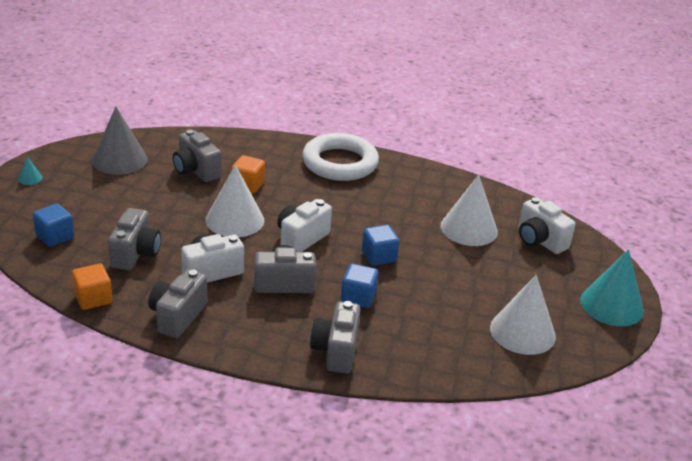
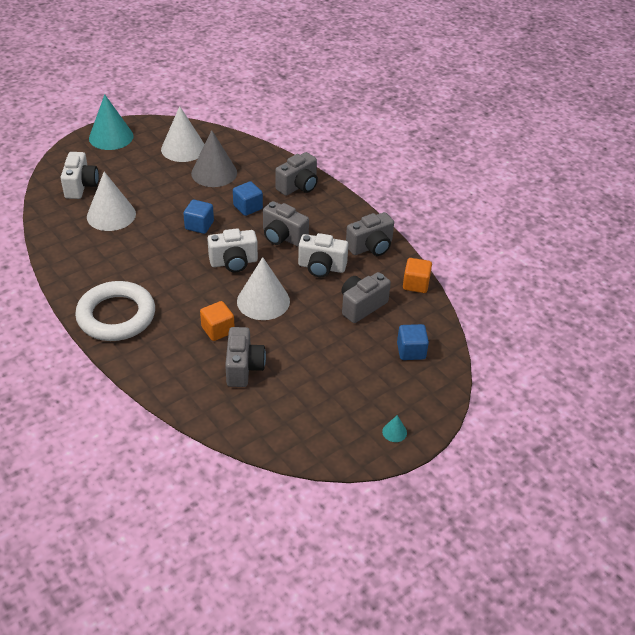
camera: 140 degrees left, 10 degrees up
grey cone [92,107,147,175] -> grey cone moved to [191,130,237,187]

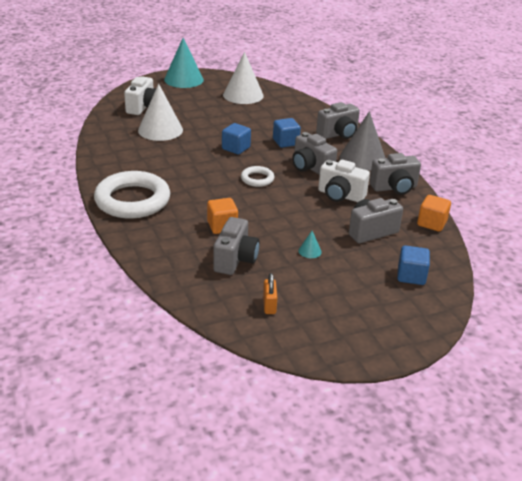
camera: 15 degrees right, 10 degrees down
grey cone [191,130,237,187] -> grey cone moved to [340,111,385,170]
white camera [207,228,258,272] -> white ring [241,166,274,187]
white cone [237,257,290,320] -> none
turquoise cone [382,415,407,442] -> turquoise cone moved to [298,231,322,258]
none -> orange padlock [263,273,277,314]

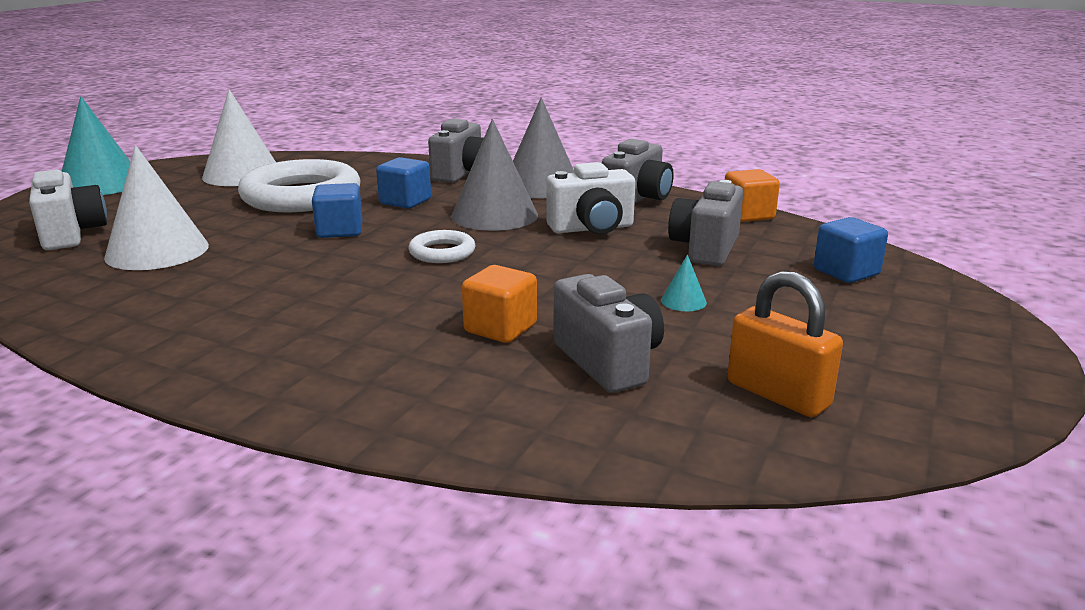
camera: 40 degrees left, 10 degrees down
white ring [94,171,170,219] -> white ring moved to [238,159,360,212]
orange padlock [263,273,277,314] -> orange padlock [727,271,843,417], size x1.58
grey camera [292,132,337,175] -> grey cone [451,119,538,231]

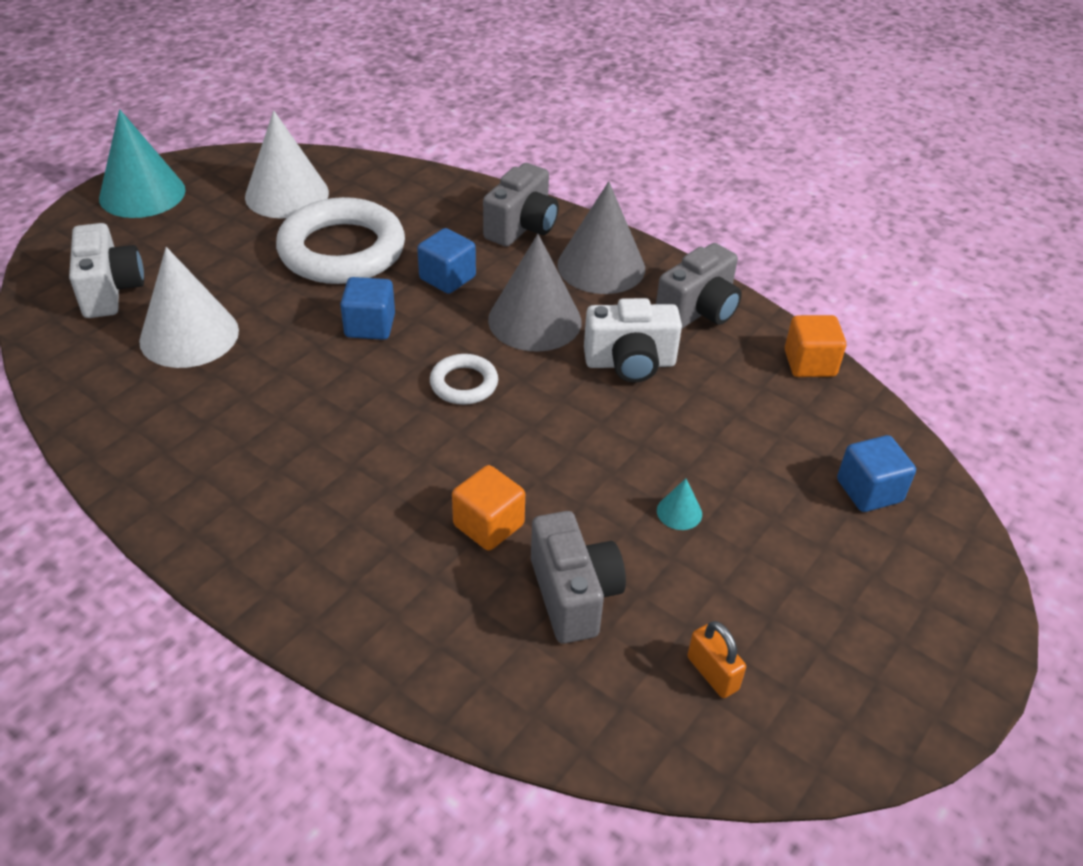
camera: 10 degrees right, 20 degrees up
grey camera [668,180,743,266] -> none
orange padlock [727,271,843,417] -> orange padlock [687,621,746,698], size x0.63

